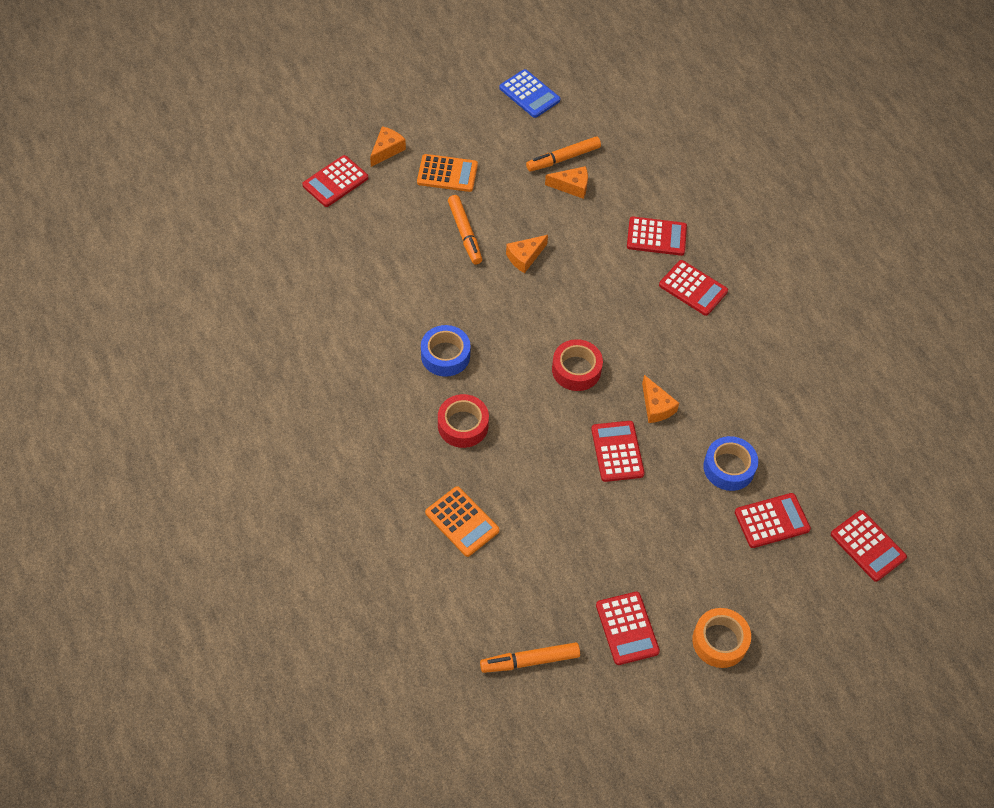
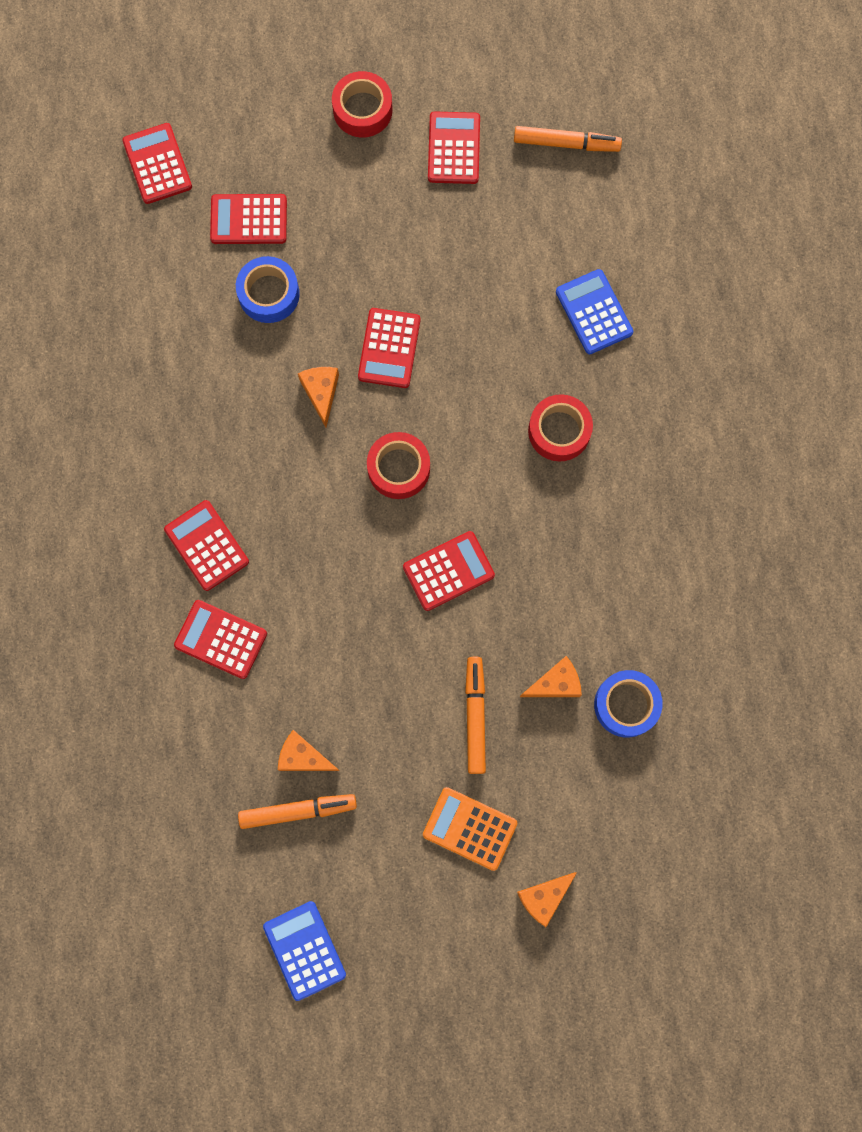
camera: 160 degrees left, 20 degrees up
red calculator [302,155,368,207] -> red calculator moved to [403,531,495,611]
blue tape [421,325,471,377] -> blue tape moved to [594,670,663,737]
orange calculator [425,486,499,557] -> blue calculator [556,269,633,354]
orange cheese [506,235,548,273] -> orange cheese moved to [520,656,582,697]
orange tape [692,608,751,668] -> red tape [332,71,392,137]

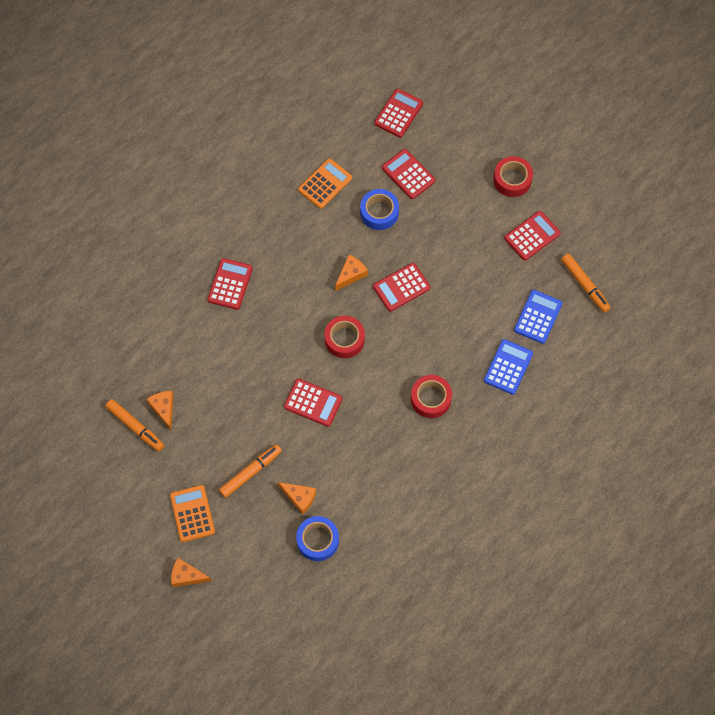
camera: 50 degrees right, 10 degrees down
red calculator [174,600,267,679] -> none
blue calculator [263,901,346,1001] -> blue calculator moved to [514,290,562,344]
none -> orange calculator [298,158,352,209]

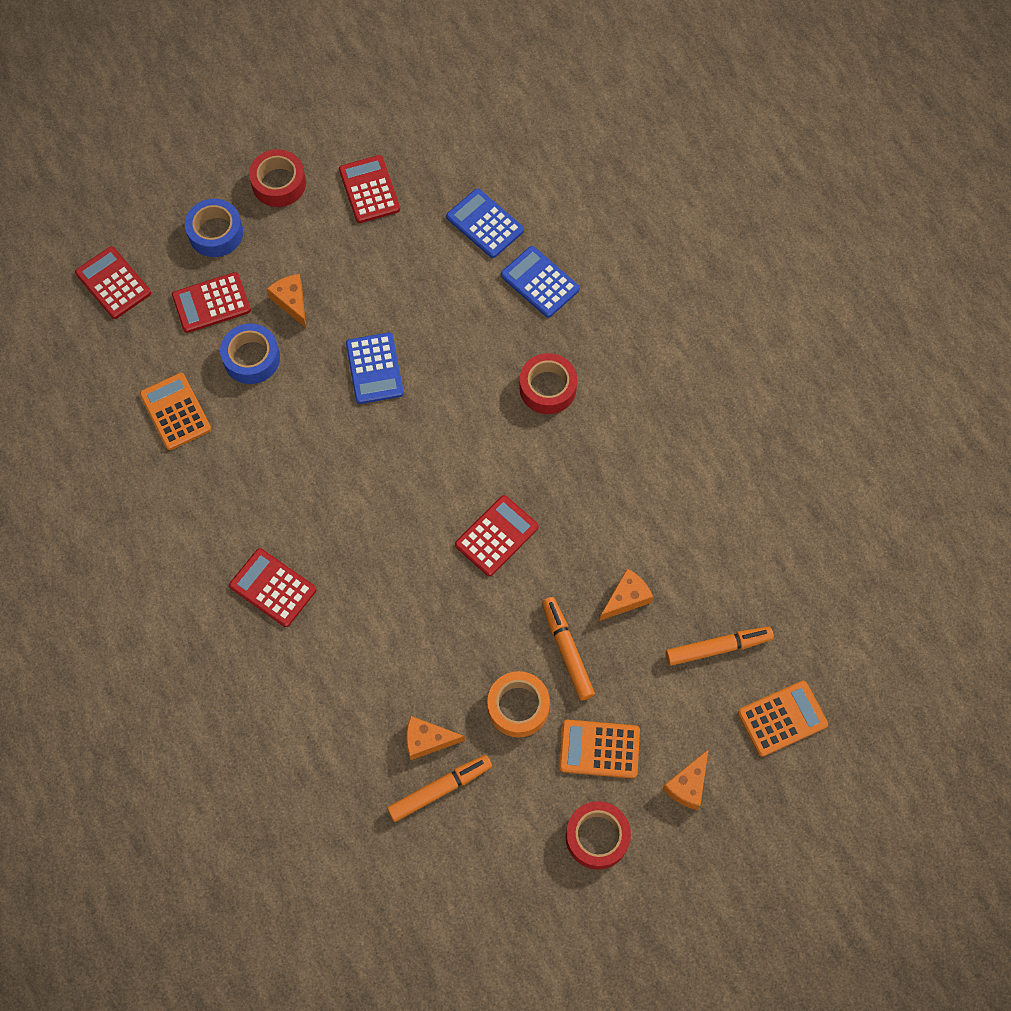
camera: 70 degrees left, 0 degrees up
blue tape [296,516,339,561] -> blue tape moved to [185,199,243,257]
red tape [325,316,365,358] -> red tape moved to [566,801,631,870]
orange cheese [335,255,368,291] -> orange cheese moved to [267,274,306,328]
red calculator [373,263,430,311] -> blue calculator [346,332,404,404]
orange marker [561,254,611,313] -> orange marker moved to [666,627,774,666]
none -> orange tape [487,671,550,738]
none -> orange calculator [738,681,828,757]

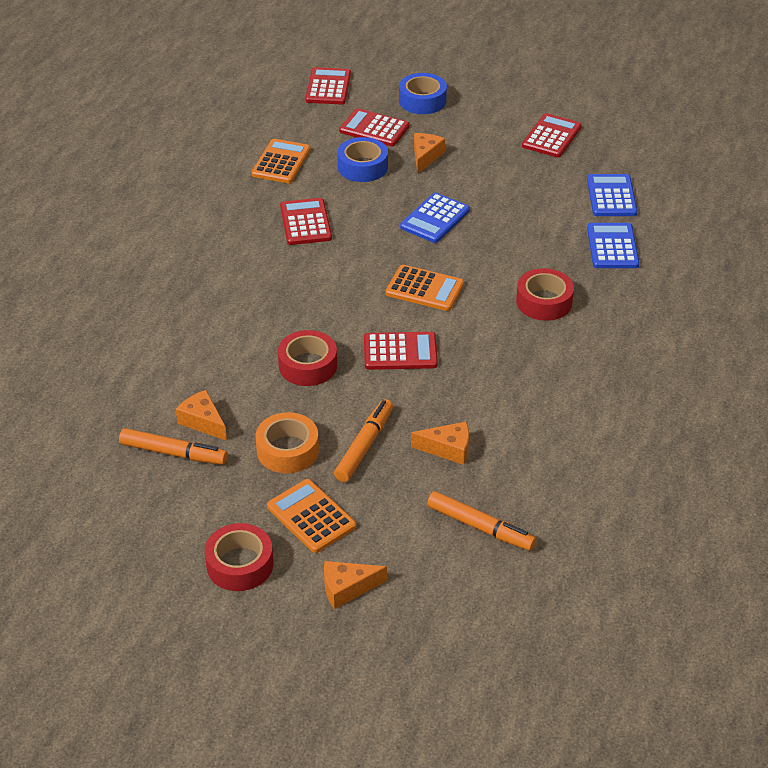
camera: 45 degrees right, 25 degrees down
red calculator [229,548,316,627] -> red calculator moved to [280,198,332,245]
red tape [249,149,306,207] -> red tape moved to [278,330,337,386]
orange calculator [738,681,828,757] -> orange calculator moved to [385,265,464,311]

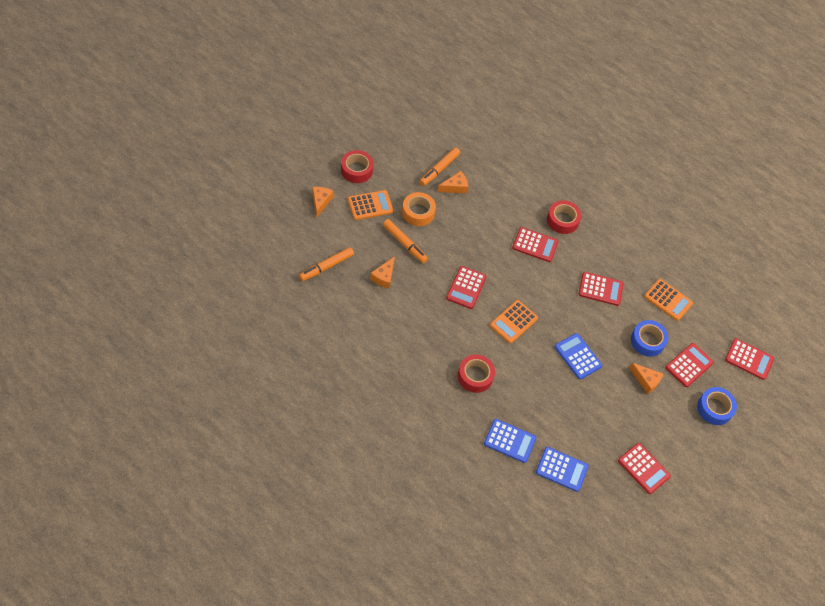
camera: 105 degrees right, 15 degrees up
red tape [278,330,337,386] -> red tape moved to [547,200,581,234]
none -> red calculator [512,227,558,262]

